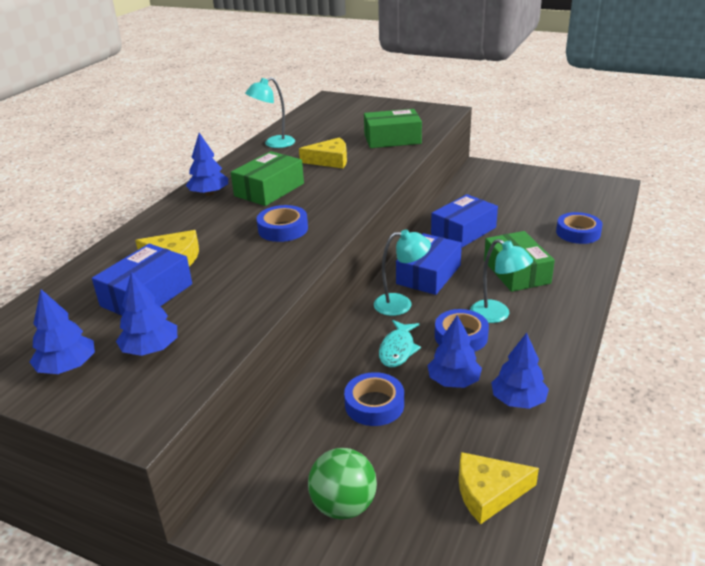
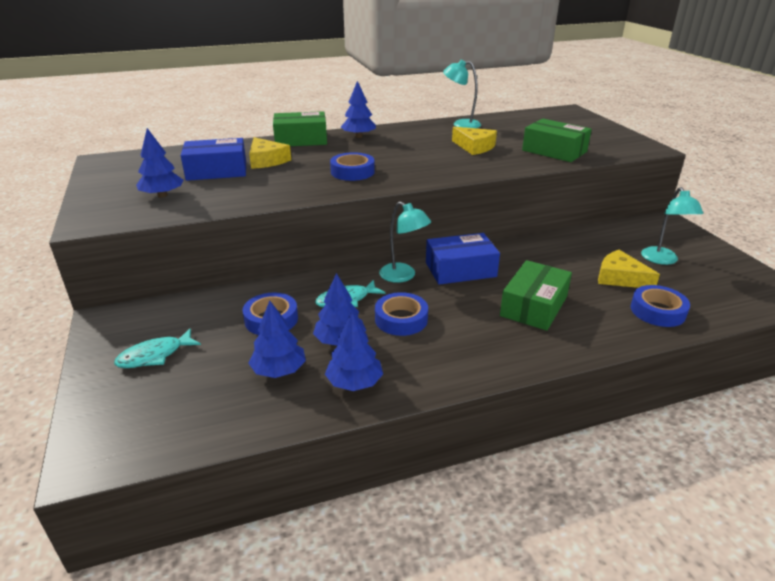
camera: 45 degrees right, 0 degrees up
blue tree [30,289,95,374] -> blue tree moved to [248,300,306,378]
green box [231,151,304,206] -> green box moved to [273,111,327,146]
green ball [308,448,377,520] -> turquoise fish [114,328,201,368]
blue box [431,194,498,247] -> none
yellow cheese [459,452,539,524] -> yellow cheese moved to [598,250,660,288]
turquoise lamp [470,239,533,323] -> turquoise lamp moved to [641,187,703,265]

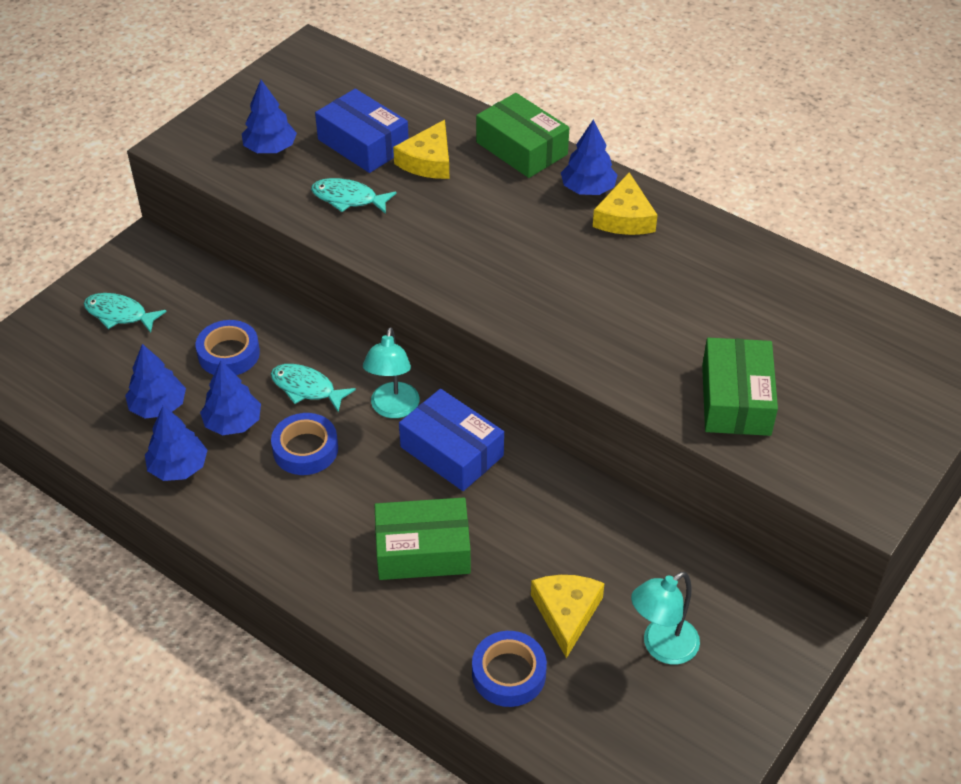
camera: 55 degrees right, 15 degrees up
blue tape [330,152,375,181] -> none
turquoise lamp [443,60,481,128] -> none
yellow cheese [452,127,497,155] -> yellow cheese moved to [593,173,658,235]
none -> turquoise fish [311,178,397,214]

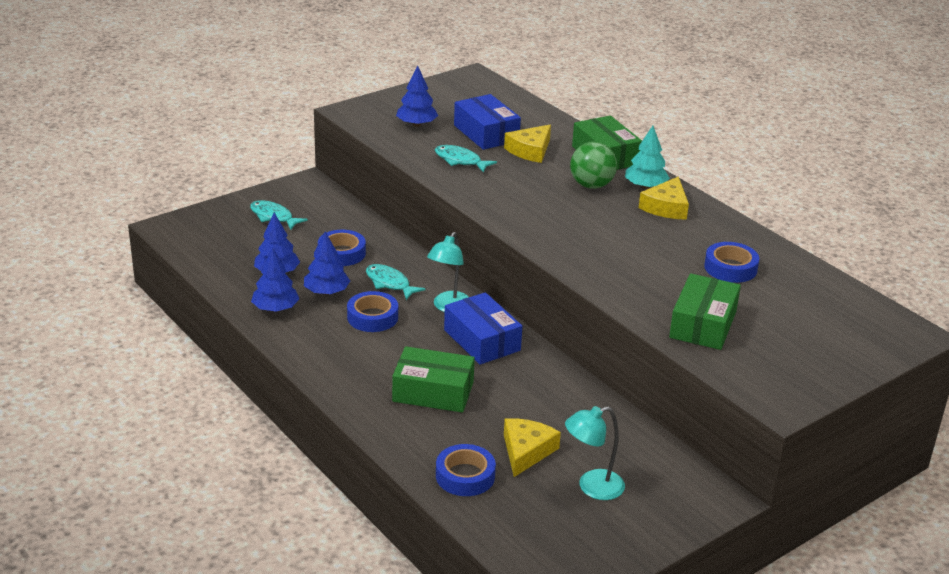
camera: 15 degrees right, 15 degrees down
blue tree [561,120,617,195] -> turquoise tree [625,126,670,189]
none -> green ball [570,142,617,189]
none -> blue tape [704,242,759,283]

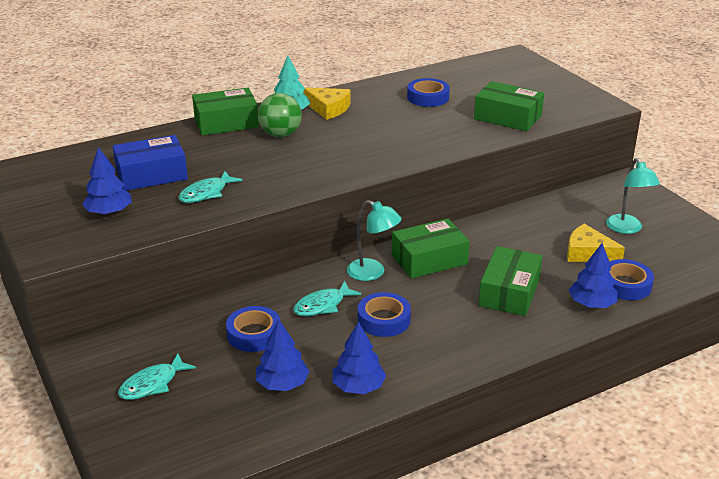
camera: 80 degrees left, 0 degrees up
blue tree [304,232,350,295] -> blue tree moved to [569,243,618,308]
blue box [444,292,522,365] -> green box [392,219,470,279]
yellow cheese [504,125,551,163] -> none

